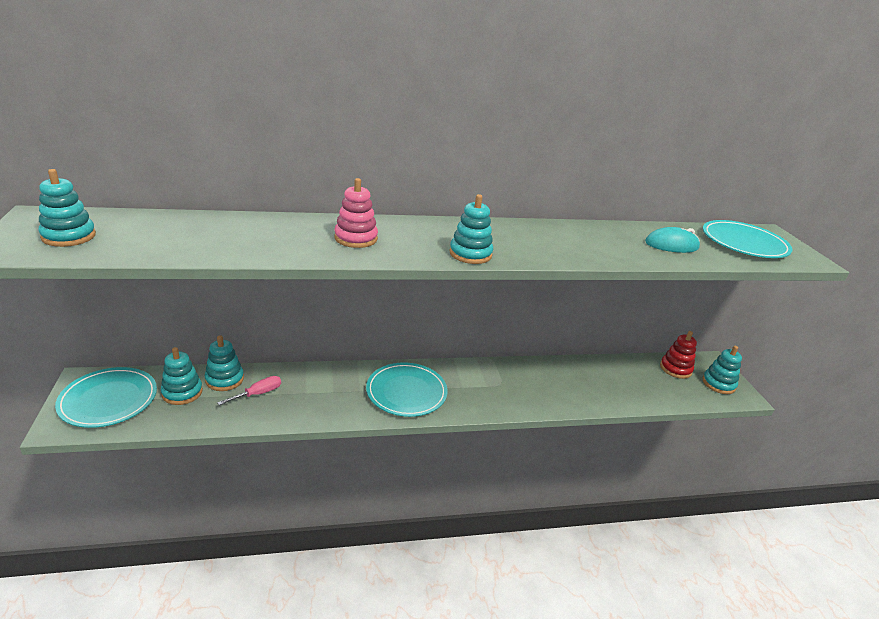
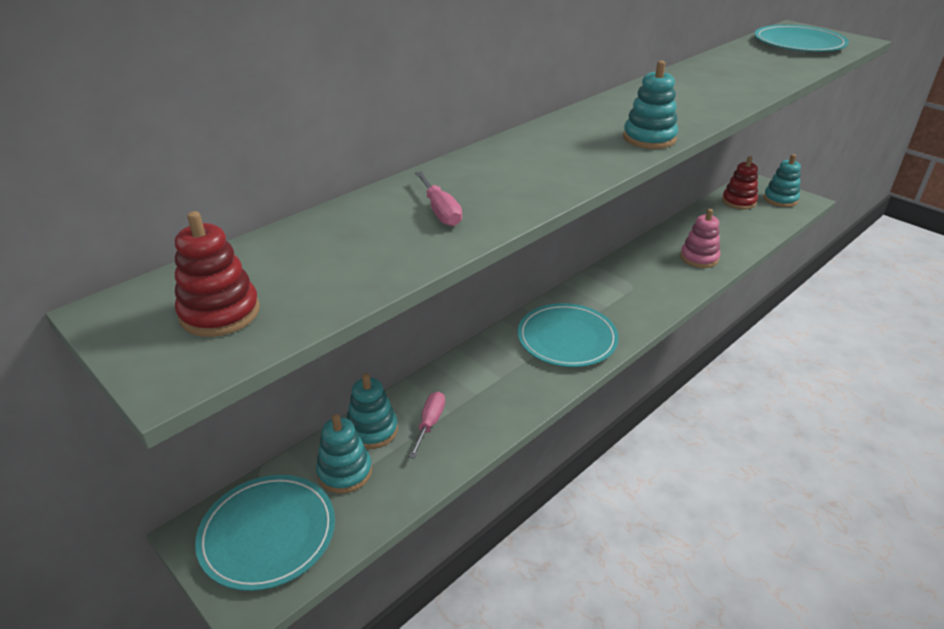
camera: 30 degrees left, 5 degrees up
turquoise stacking toy [38,169,96,247] -> red stacking toy [175,211,260,337]
pink stacking toy [334,178,378,248] -> pink stacking toy moved to [680,209,720,268]
turquoise mouse [645,227,700,253] -> none
none -> pink screwdriver [415,171,462,226]

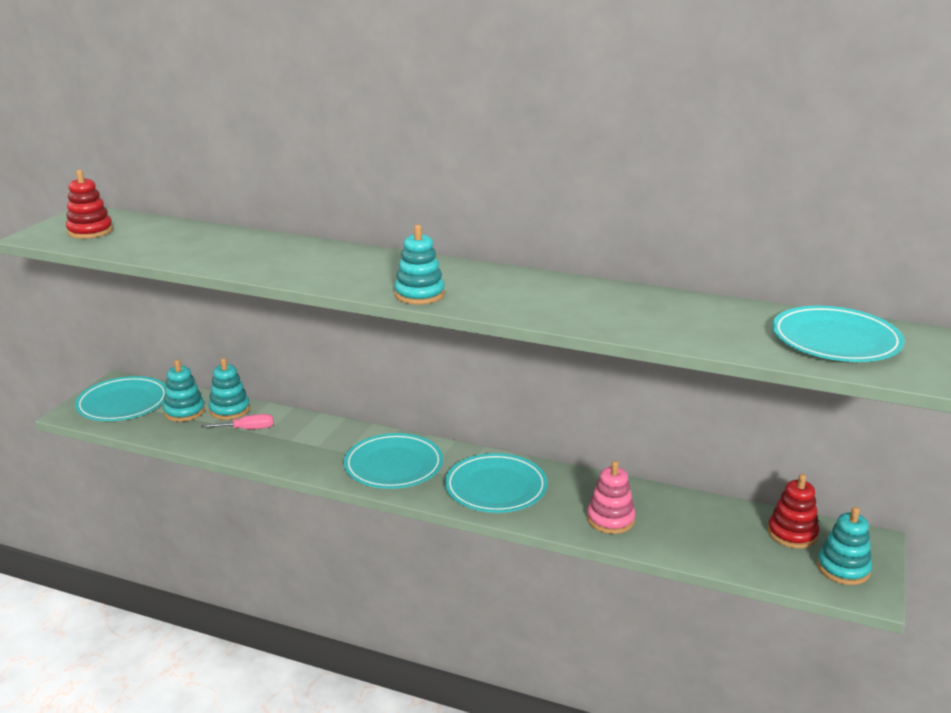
camera: 65 degrees right, 10 degrees down
pink screwdriver [415,171,462,226] -> none
none -> turquoise plate [445,453,548,513]

